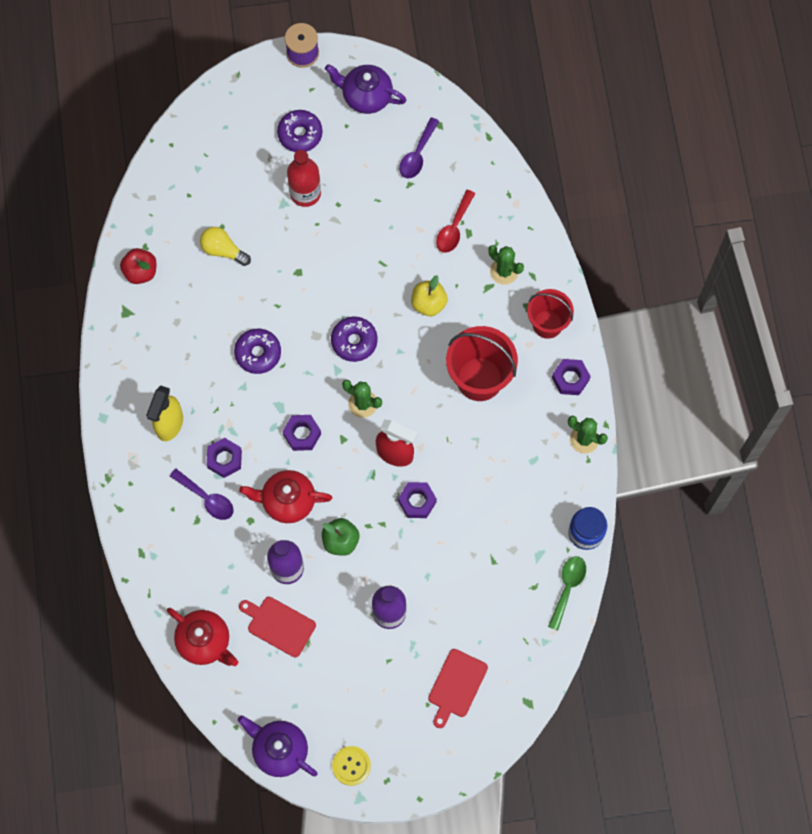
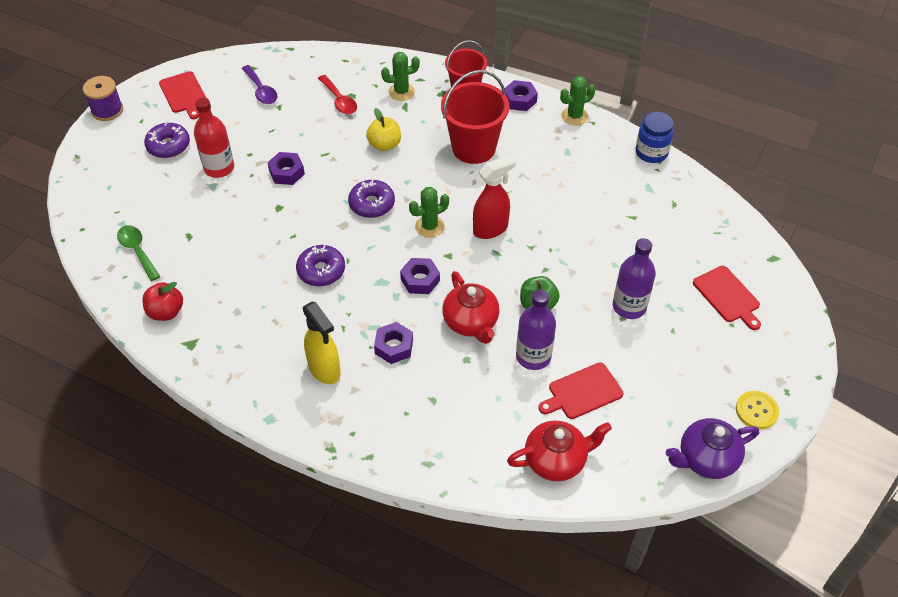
camera: 55 degrees left, 20 degrees down
purple spoon [170,469,234,520] -> none
yellow light bulb [200,227,251,266] -> none
red teapot [239,470,332,523] -> red teapot turned 60 degrees counterclockwise [442,271,500,344]
purple teapot [325,64,406,114] -> red cutting board [159,71,206,119]
purple nut [398,482,437,518] -> purple nut moved to [267,152,305,185]
green spoon [548,556,586,631] -> green spoon moved to [117,225,160,281]

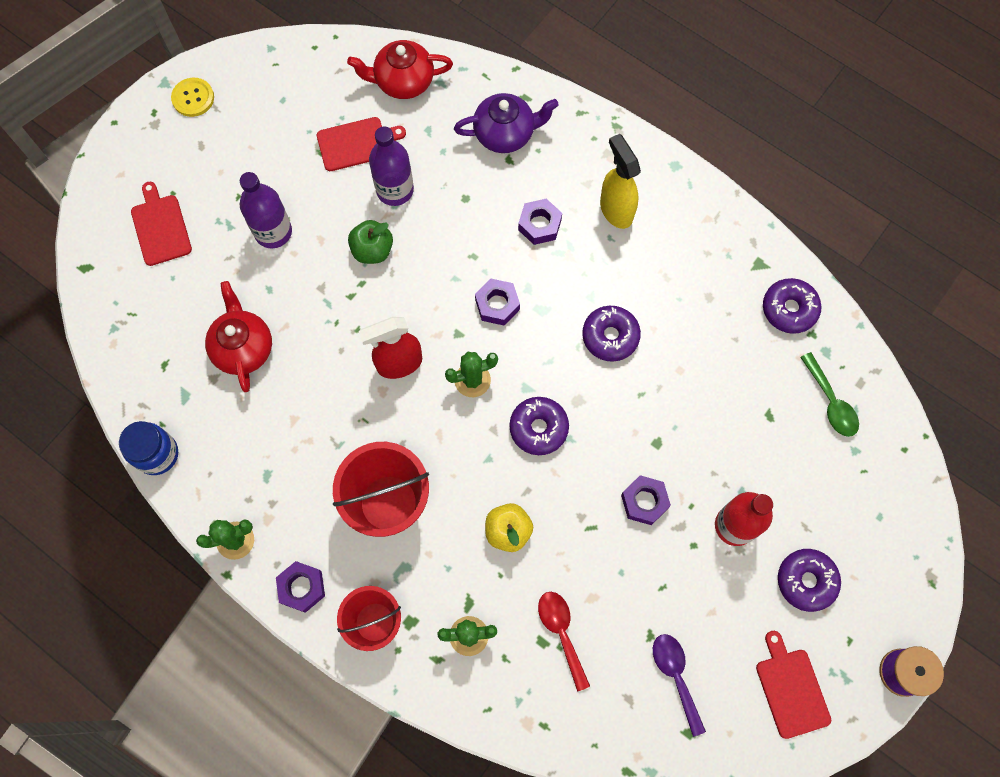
camera: 170 degrees left, 20 degrees up
red apple [142,282,183,321] -> purple donut [763,278,822,334]
red teapot [442,271,500,344] -> red teapot moved to [205,281,272,392]
purple teapot [666,418,759,479] -> purple teapot moved to [454,93,559,153]

